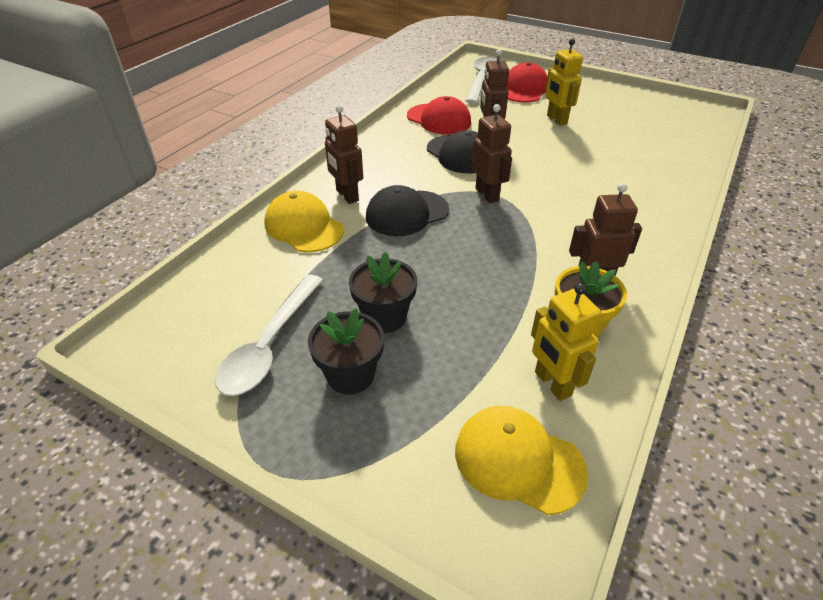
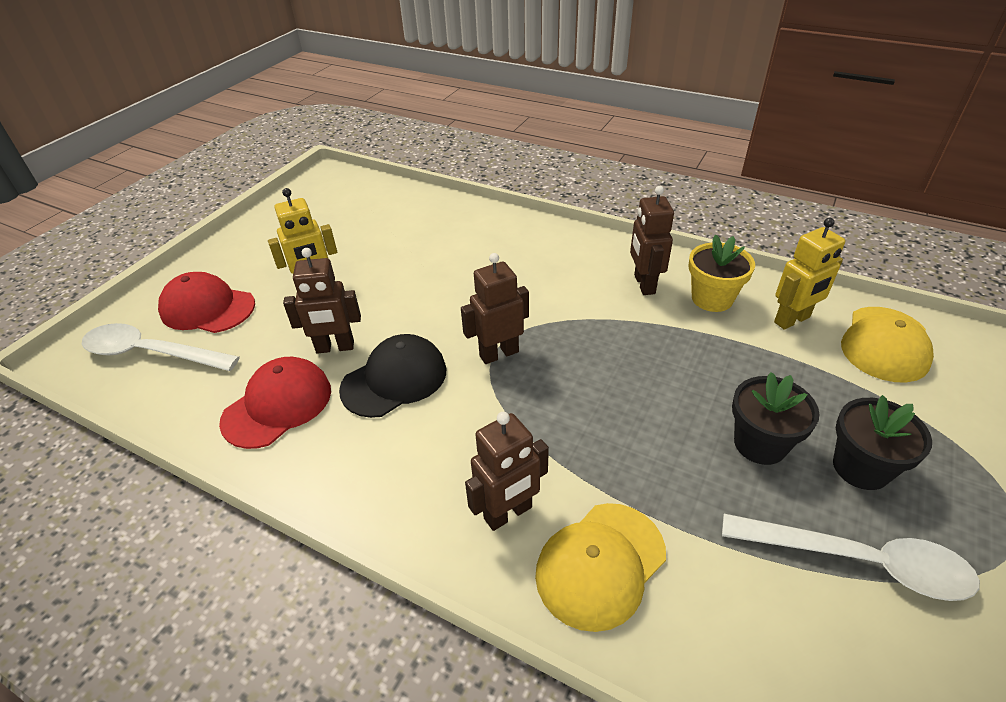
camera: 90 degrees left, 0 degrees up
black cap [366,185,449,236] -> none

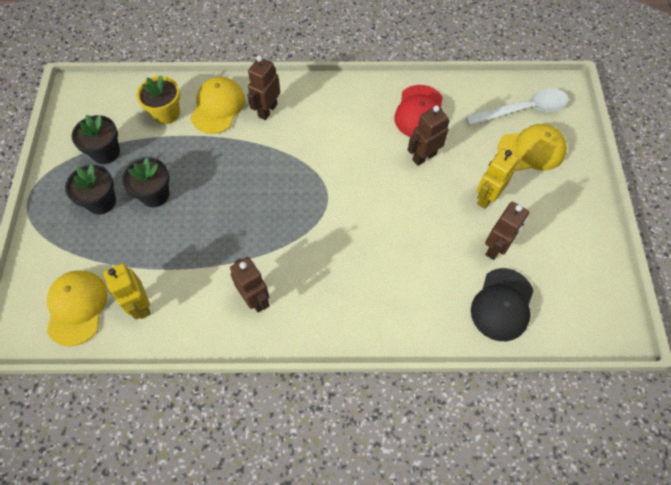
camera: 150 degrees right, 20 degrees up
red cap [158,272,255,333] -> yellow cap [497,124,567,171]
black cap [339,334,447,418] -> black cap moved to [471,268,533,341]
brown robot [461,253,529,364] -> brown robot moved to [485,202,529,260]
yellow flower pot [688,234,755,312] -> yellow flower pot moved to [137,75,180,124]
white spoon [722,514,980,601] -> black flower pot [72,115,120,164]
yellow robot [774,218,845,330] -> yellow robot turned 60 degrees counterclockwise [103,263,151,320]

